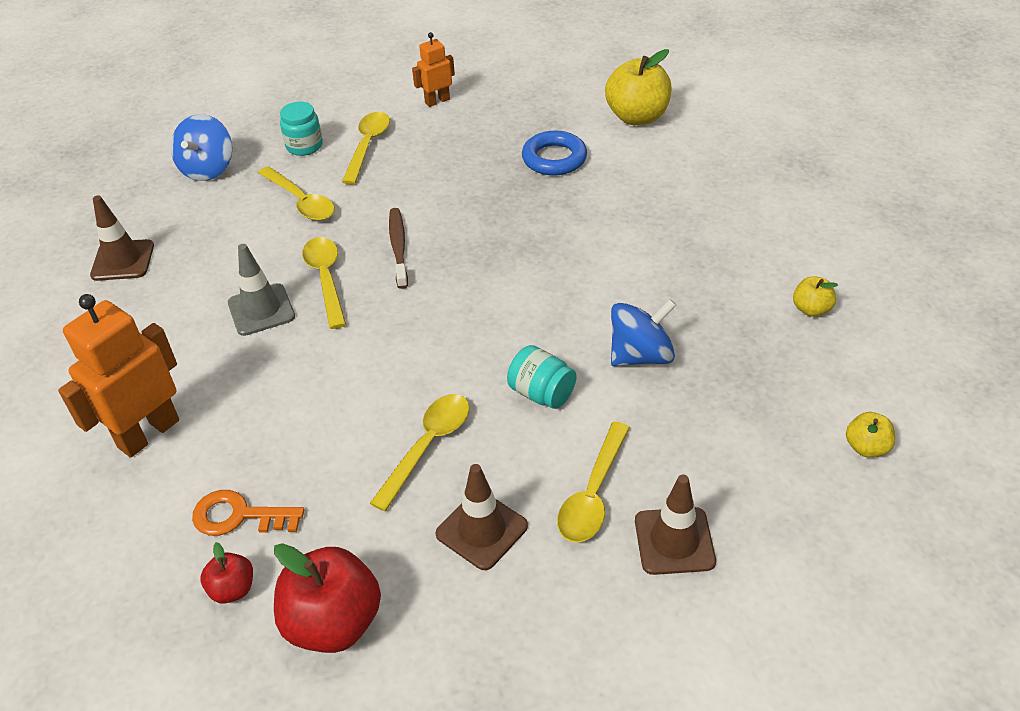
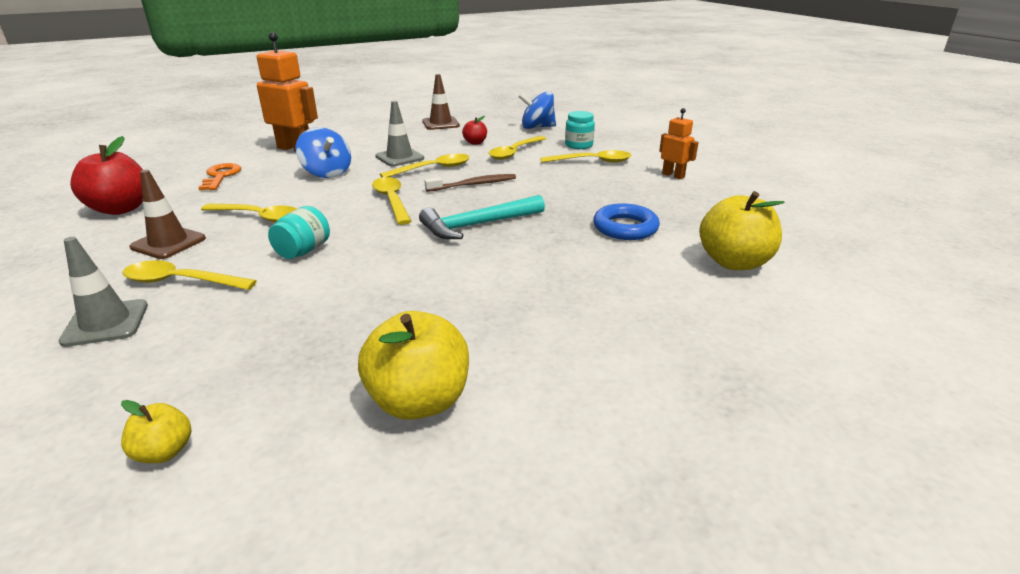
camera: 75 degrees right, 15 degrees down
red apple [200,542,253,603] -> red apple moved to [462,116,487,145]
blue spinning top [611,299,676,366] -> blue spinning top moved to [295,127,351,178]
brown traffic cone [635,474,716,575] -> grey traffic cone [59,237,148,347]
yellow apple [793,276,838,317] -> yellow apple [358,311,469,420], size x1.98
none -> yellow spoon [372,177,412,225]
none -> turquoise hammer [419,195,545,239]

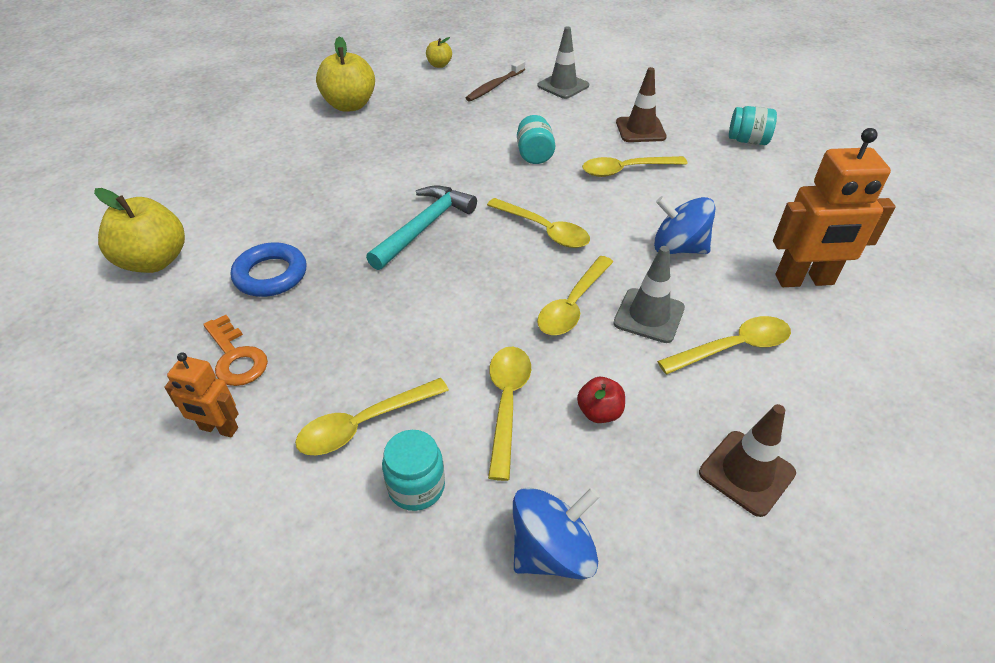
camera: 150 degrees right, 15 degrees up
red apple [70,136,143,215] -> turquoise jar [729,106,777,145]
yellow spoon [123,260,256,290] -> yellow spoon moved to [657,316,791,374]
orange key [198,163,241,190] -> orange key moved to [203,315,268,386]
brown toothbrush [424,174,516,192] -> brown toothbrush moved to [466,60,525,102]

